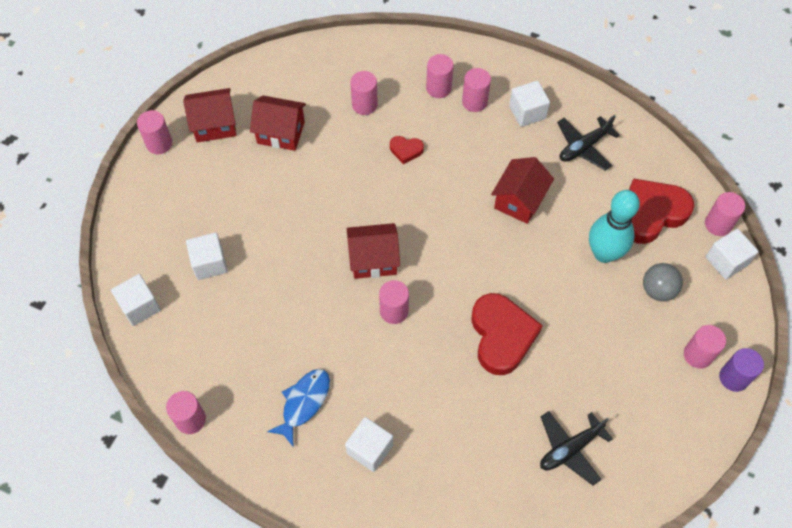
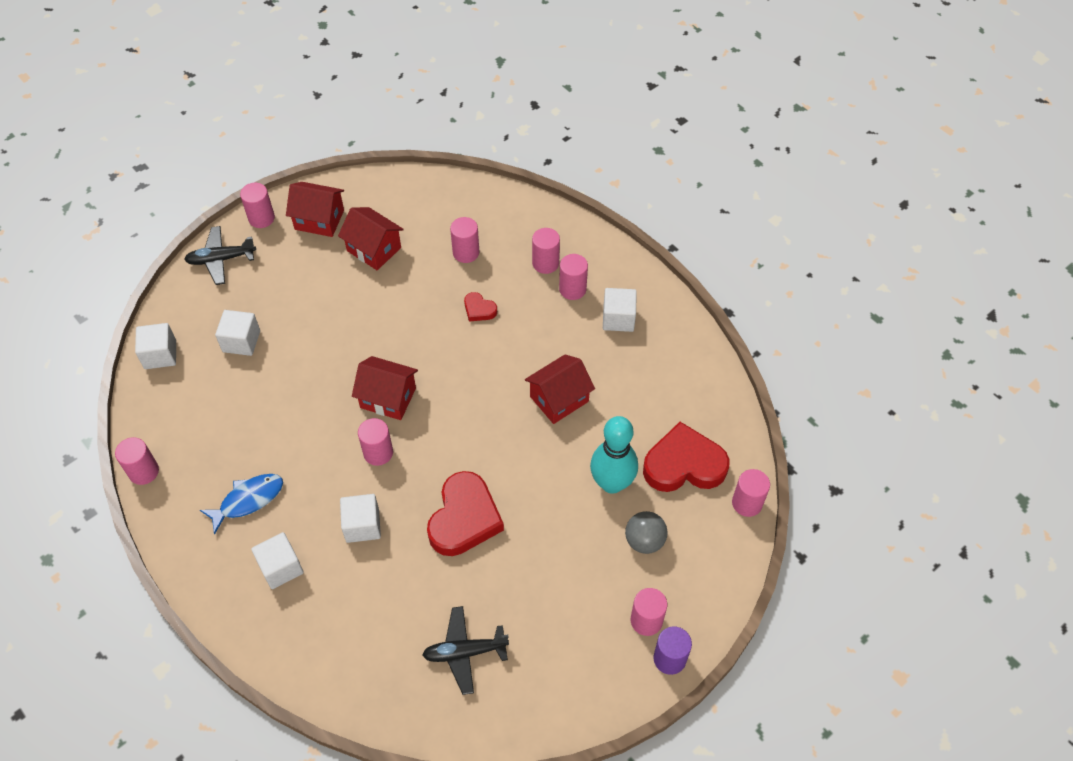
camera: 25 degrees right, 5 degrees down
black plane [557,115,620,171] -> black plane moved to [184,226,256,285]
white cube [706,229,759,280] -> white cube moved to [340,494,381,543]

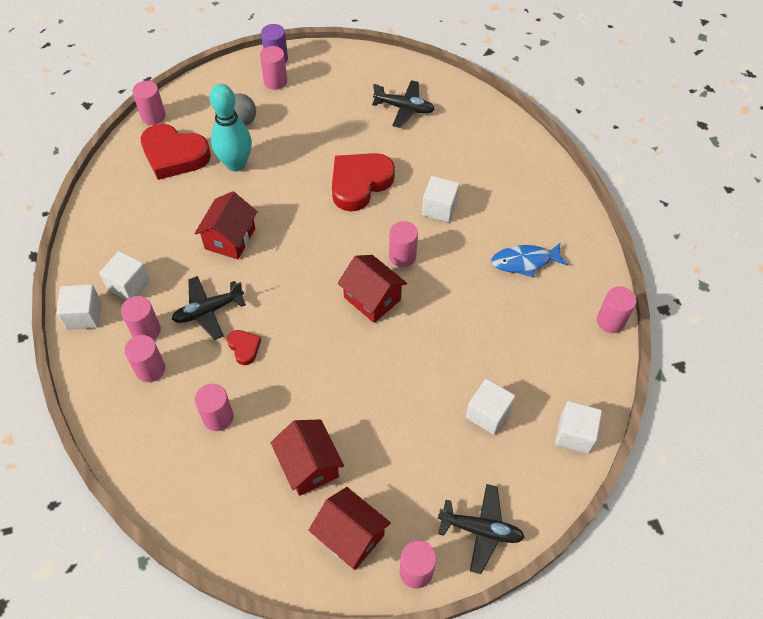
camera: 155 degrees left, 0 degrees up
white cube [251,532,304,589] -> white cube moved to [56,284,101,330]
red house [525,355,595,424] -> red house turned 60 degrees counterclockwise [194,191,258,259]
none -> black plane [172,276,246,340]

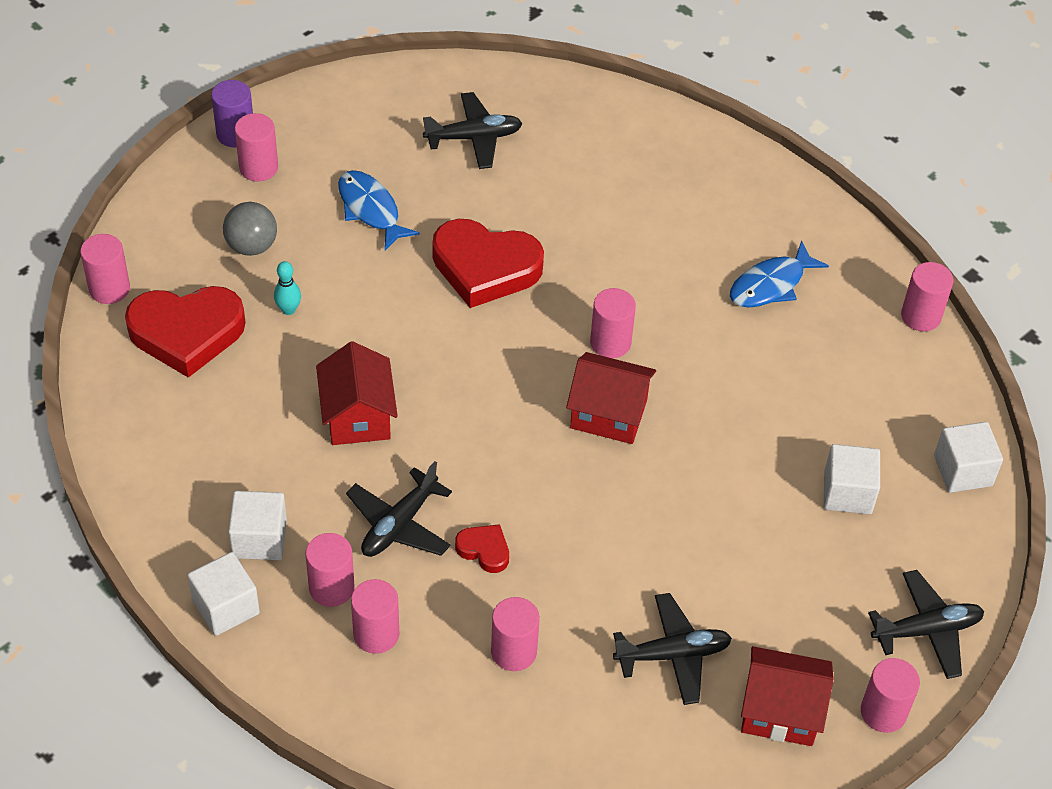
camera: 30 degrees left, 5 degrees down
turquoise bowling pin [209,84,252,172] -> turquoise bowling pin [274,261,301,315], size x0.43
red house [270,419,344,496] -> black plane [613,593,732,705]
red heart [332,153,395,212] -> red heart turned 90 degrees counterclockwise [432,219,544,308]
white cube [422,176,460,222] -> none
none -> blue fish [338,170,419,250]

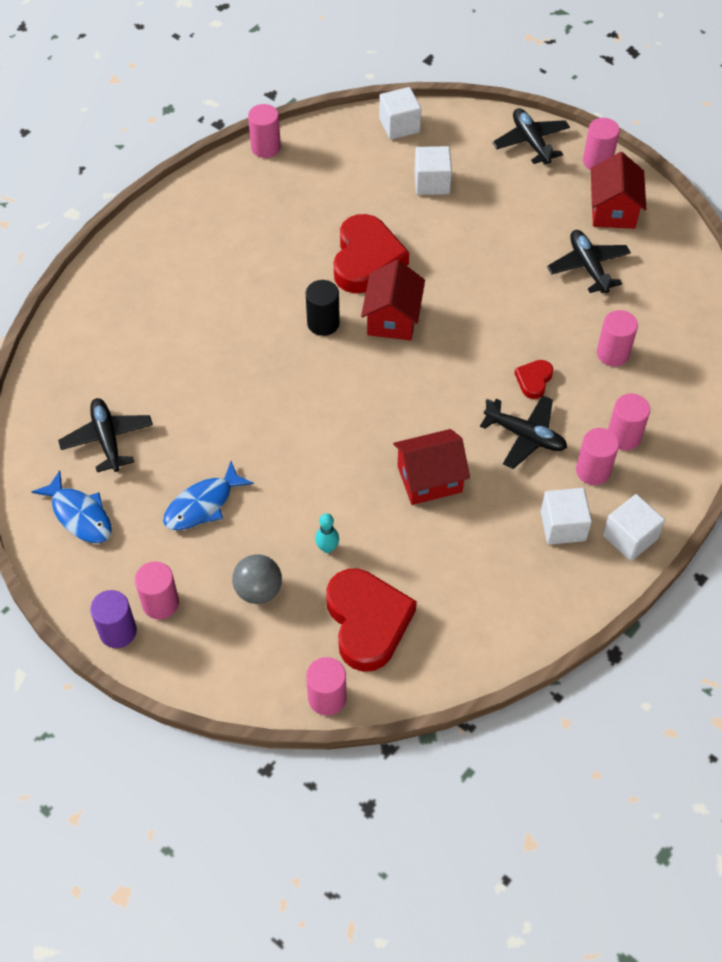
camera: 95 degrees left, 5 degrees up
red heart [432,219,544,308] -> red heart moved to [334,214,409,293]
pink cylinder [590,288,636,358] -> black cylinder [306,280,340,336]
blue fish [730,241,829,307] -> blue fish moved to [32,470,112,543]

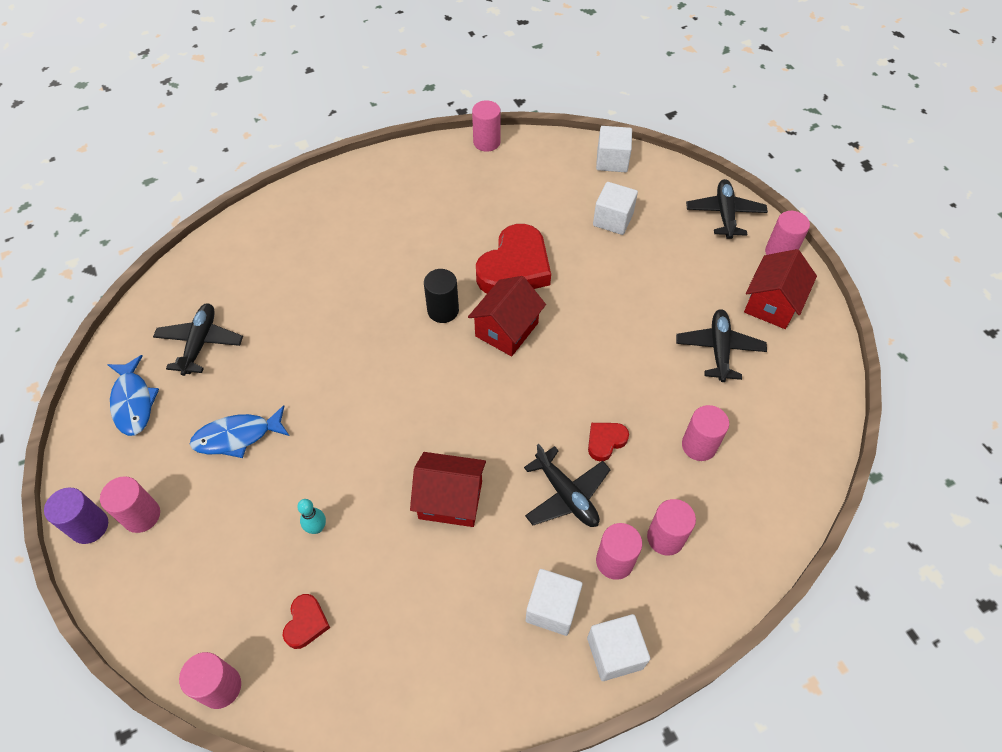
camera: 25 degrees right, 0 degrees up
grey ball [232,554,282,604] -> none
red heart [326,568,417,672] -> red heart [283,594,330,649], size x0.47

